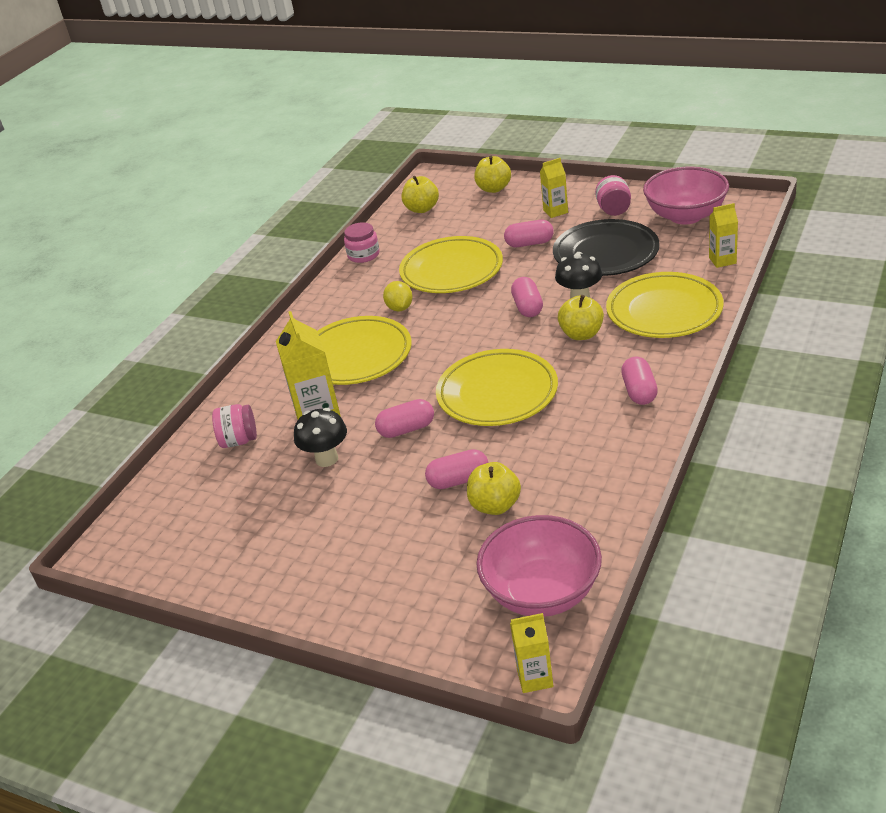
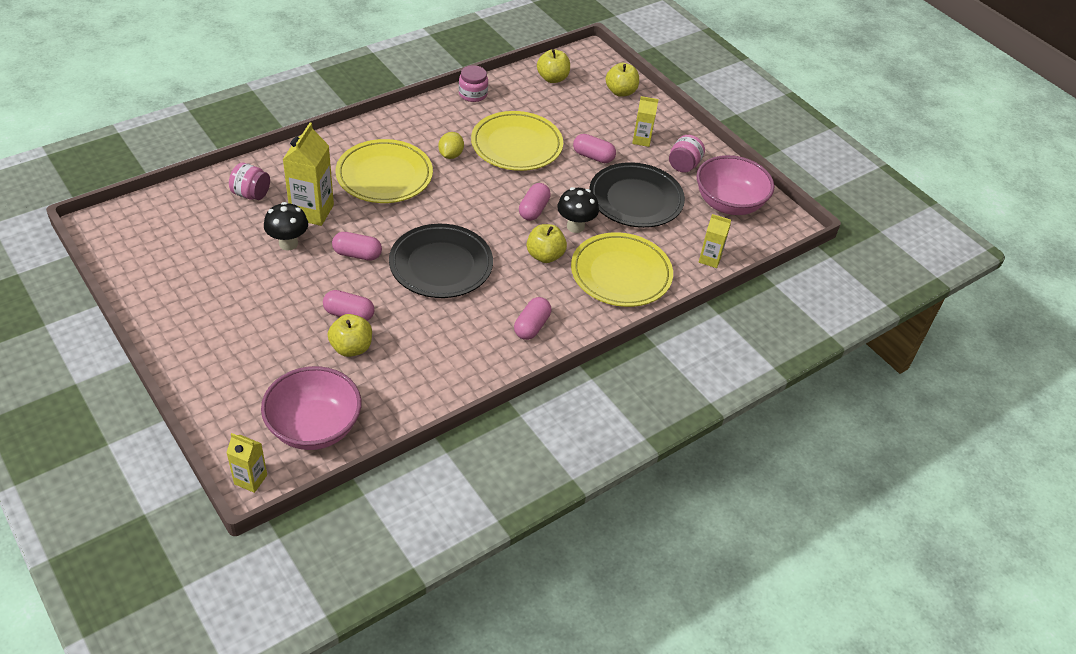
camera: 20 degrees right, 10 degrees up
yellow plate [436,349,558,426] -> black plate [389,224,493,298]

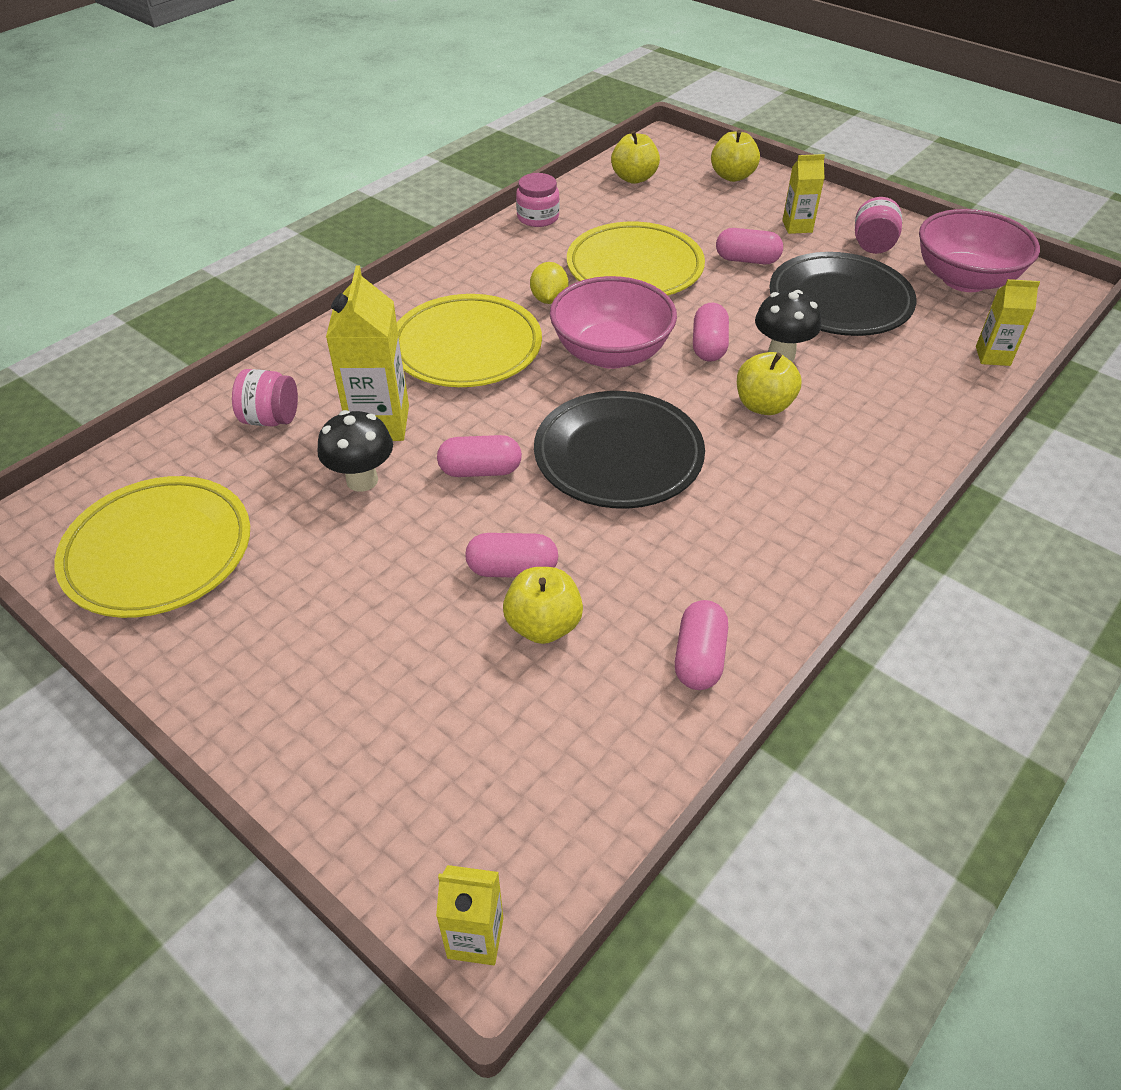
camera: 10 degrees left, 0 degrees up
pink bowl [261,366,362,450] -> pink bowl moved to [550,276,677,369]
pink capsule [514,297,551,340] -> pink capsule moved to [675,600,728,690]
yellow plate [571,232,673,307] -> yellow plate moved to [55,476,250,618]

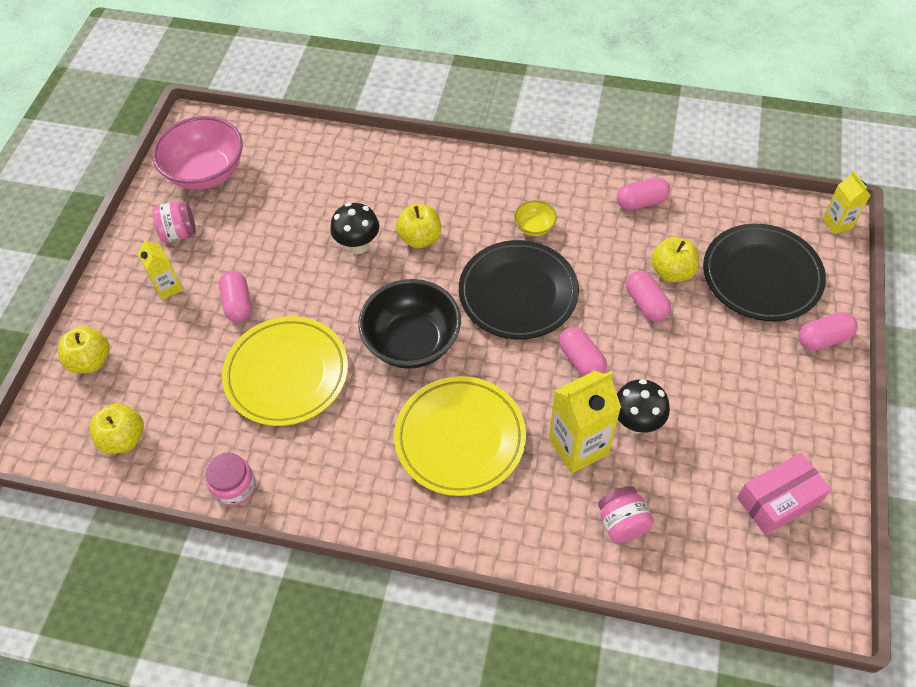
camera: 115 degrees left, 10 degrees up
yellow plate [55,476,250,618] -> pink box [737,453,831,535]
yellow lemon [530,262,568,304] -> none
pink bowl [550,276,677,369] -> black bowl [358,279,461,369]
pink capsule [693,303,729,362] -> pink capsule moved to [799,312,858,351]
black plate [769,252,917,336] -> black plate moved to [703,224,826,321]
yellow carton [976,279,1040,366] -> none
none -> yellow bowl [514,200,557,236]

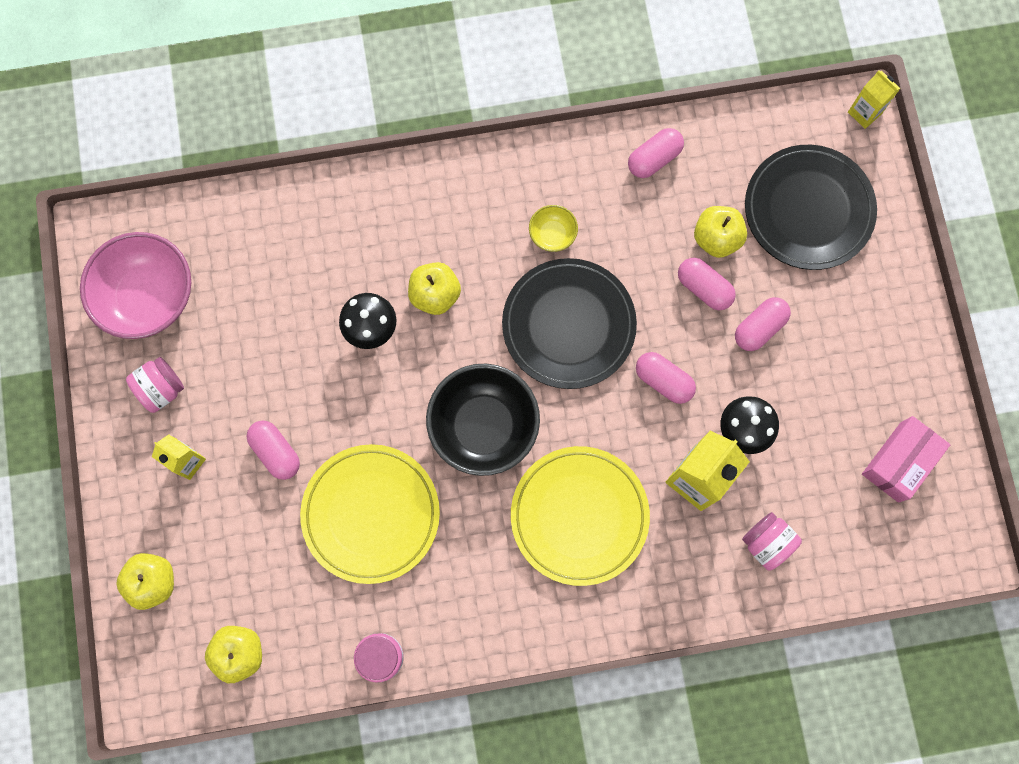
camera: 25 degrees left, 20 degrees up
pink capsule [799,312,858,351] -> pink capsule moved to [735,297,791,351]

